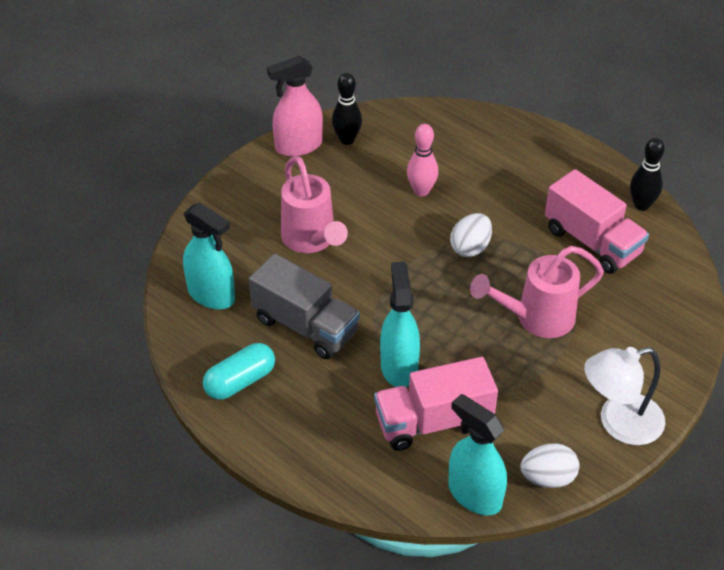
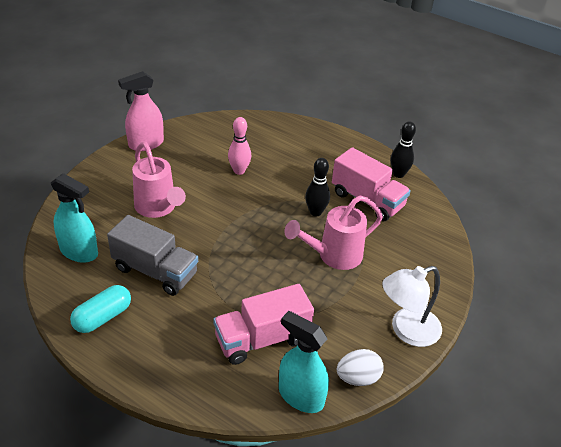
camera: 10 degrees left, 5 degrees down
black bowling pin [332,73,362,145] -> black bowling pin moved to [305,158,330,216]
turquoise spray bottle [380,262,420,387] -> none
white egg [450,213,492,257] -> none

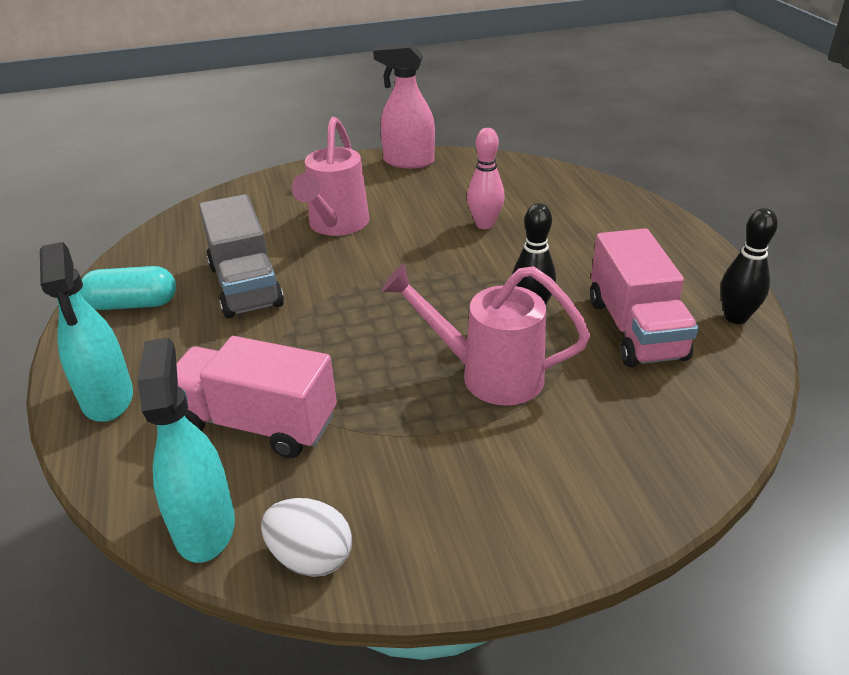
camera: 45 degrees right, 5 degrees down
turquoise spray bottle [51,173,98,263] -> turquoise spray bottle moved to [40,242,133,422]
white lamp [382,266,442,347] -> none

